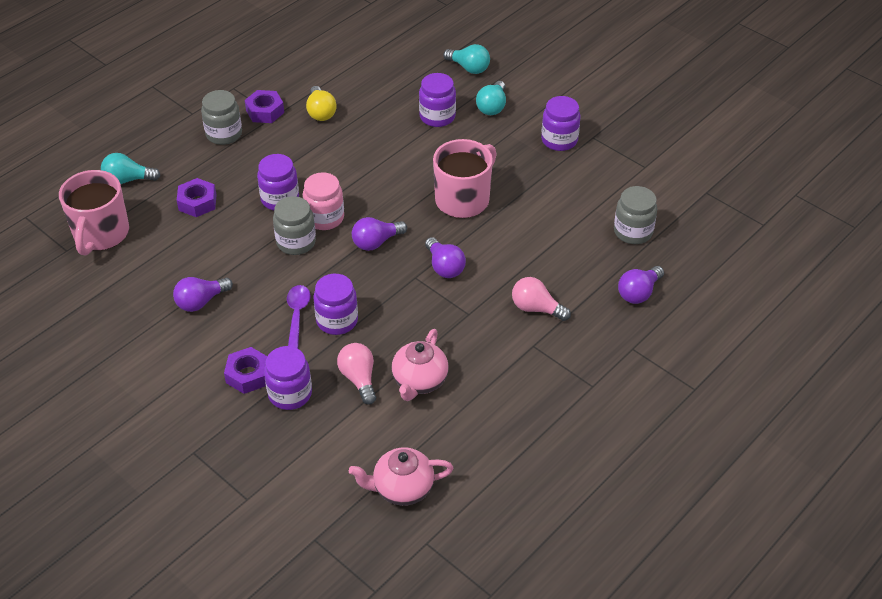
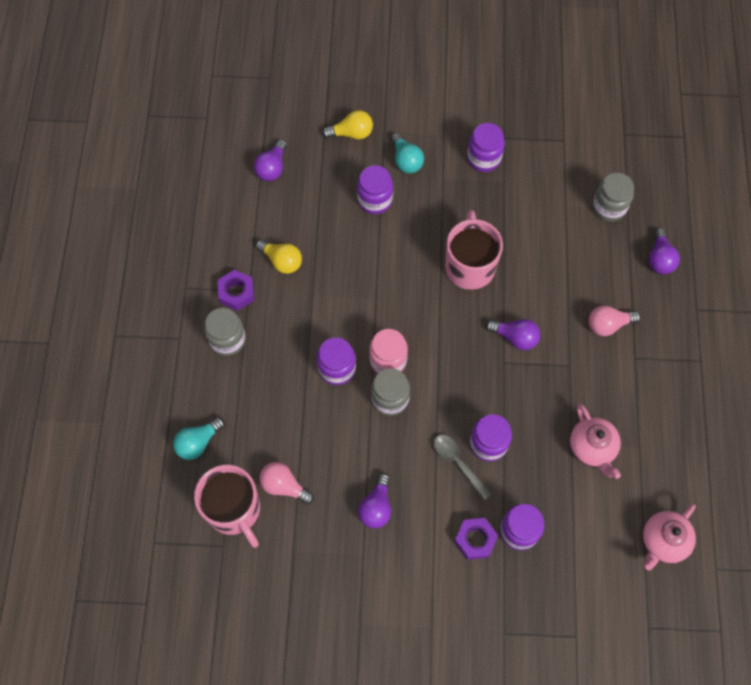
camera: 40 degrees left, 20 degrees up
purple nut [177,178,216,217] -> none
purple spoon [287,285,310,349] -> grey spoon [433,435,491,500]
pink light bulb [337,343,376,405] -> pink light bulb moved to [259,462,314,505]
purple light bulb [352,217,407,251] -> purple light bulb moved to [254,139,287,181]
turquoise light bulb [443,44,490,74] -> yellow light bulb [322,110,373,139]

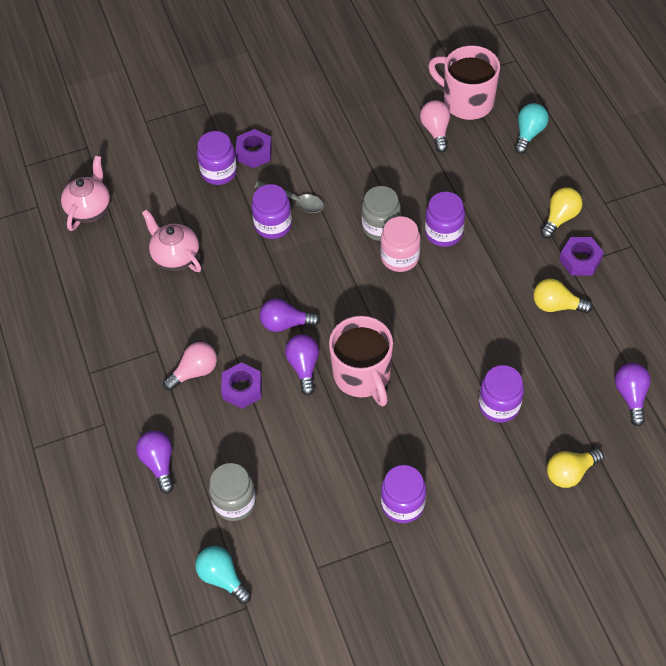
camera: 160 degrees right, 10 degrees down
grey jar [204,308,246,356] -> yellow light bulb [541,187,583,238]
pink light bulb [259,462,314,505] -> pink light bulb turned 105 degrees counterclockwise [420,100,450,153]
purple light bulb [358,473,391,529] -> purple light bulb moved to [285,334,319,396]
turquoise light bulb [391,132,424,174] -> turquoise light bulb moved to [195,546,251,604]
none -> purple nut [221,362,262,409]

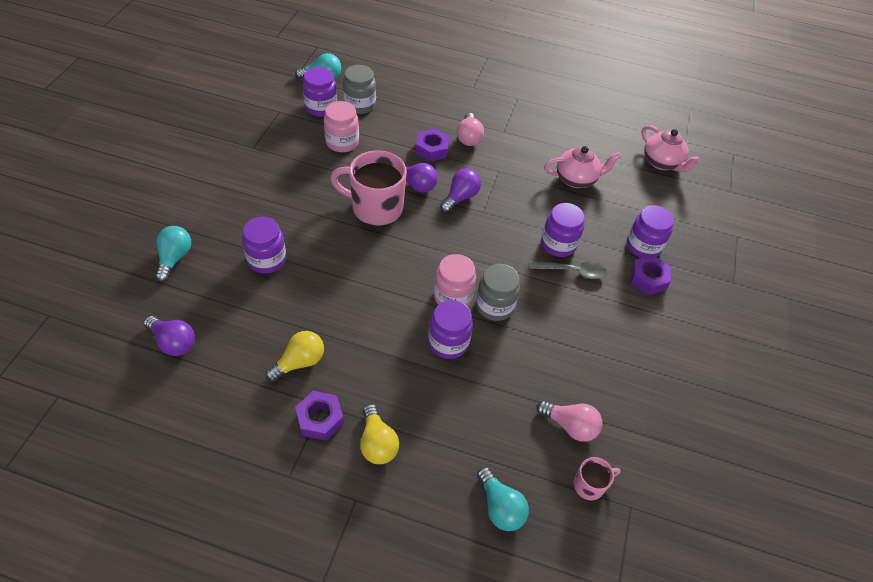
camera: 120 degrees right, 5 degrees down
purple light bulb [136,431,174,493] -> none
grey spoon [254,181,324,213] -> grey spoon turned 150 degrees counterclockwise [529,261,607,279]
purple jar [381,465,426,523] -> purple jar moved to [303,67,337,117]
pink mug [428,46,500,120] -> pink mug [574,457,621,500], size x0.48
yellow light bulb [547,449,604,488] -> turquoise light bulb [155,226,191,282]
none -> pink jar [324,101,359,152]

